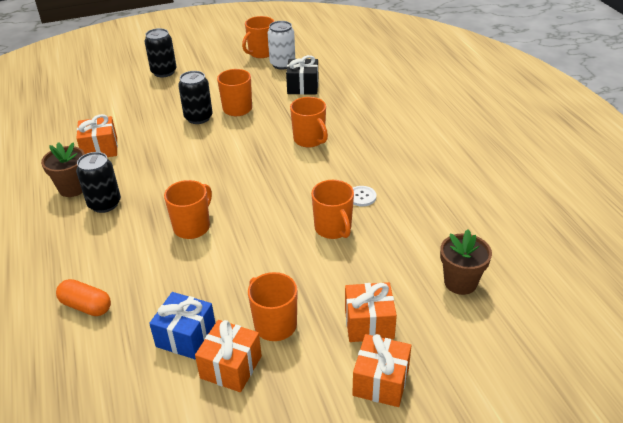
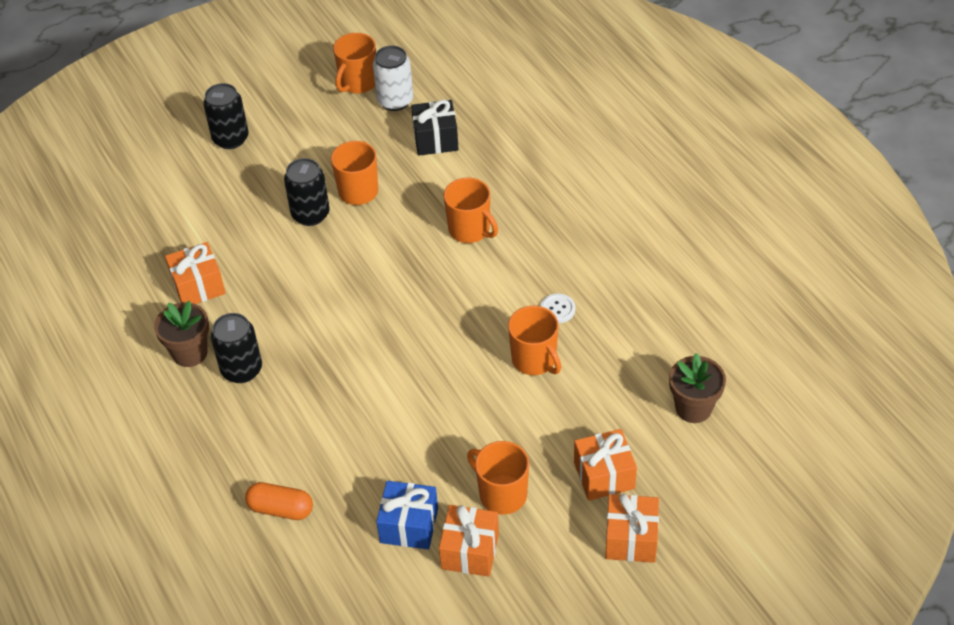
camera: 10 degrees left, 10 degrees up
orange mug [164,180,212,239] -> none

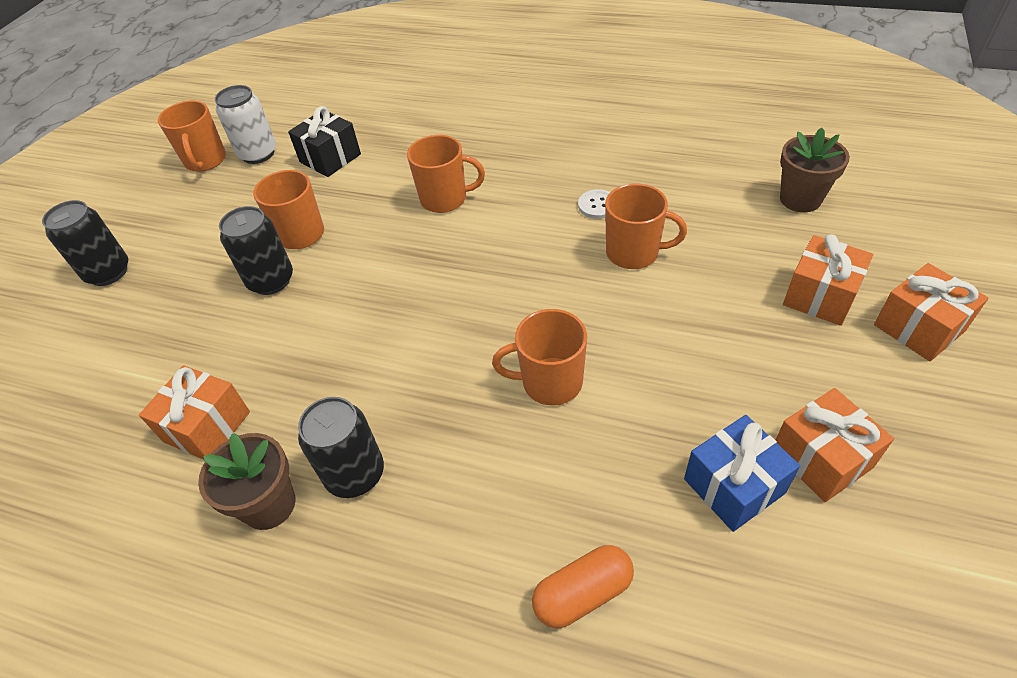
camera: 40 degrees left, 0 degrees up
orange mug [467,441,529,515] -> orange mug moved to [492,309,587,405]

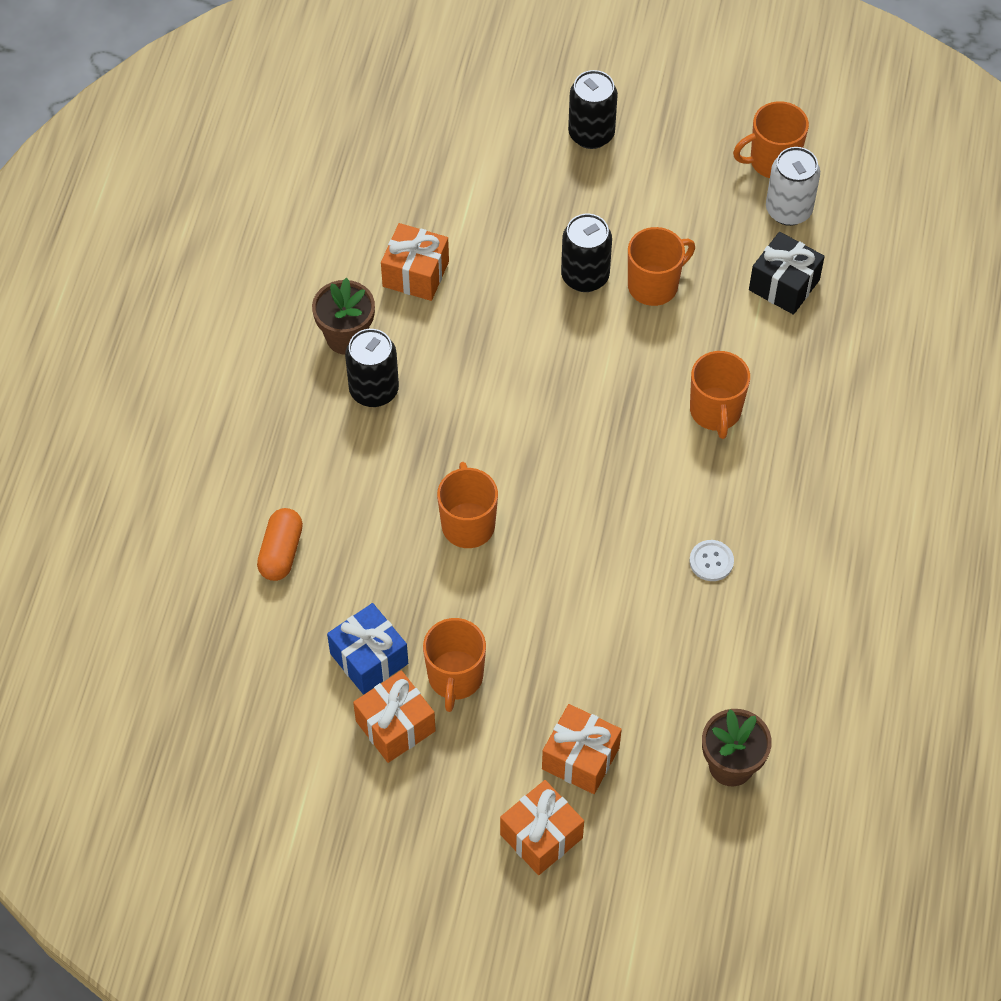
camera: 80 degrees right, 10 degrees up
orange capsule [532,545,634,628] -> orange capsule turned 45 degrees clockwise [257,508,303,581]
orange mug [605,184,687,269] -> orange mug moved to [423,618,486,712]

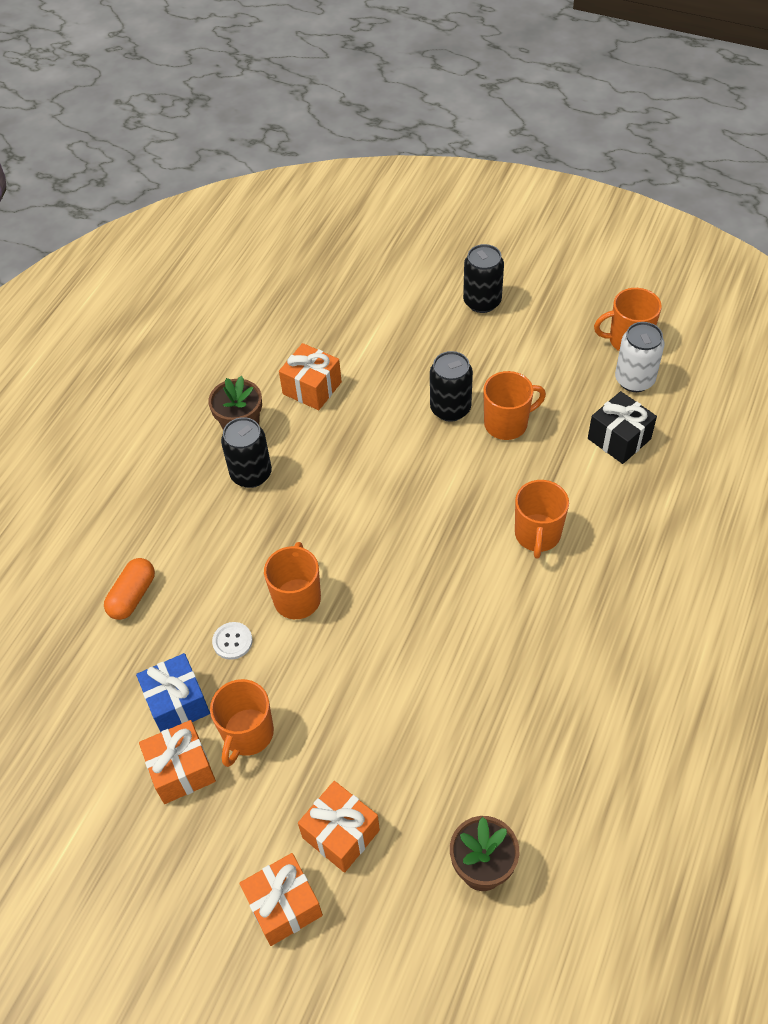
camera: 15 degrees right, 5 degrees down
white button [689,540,734,581] -> white button moved to [212,622,253,660]

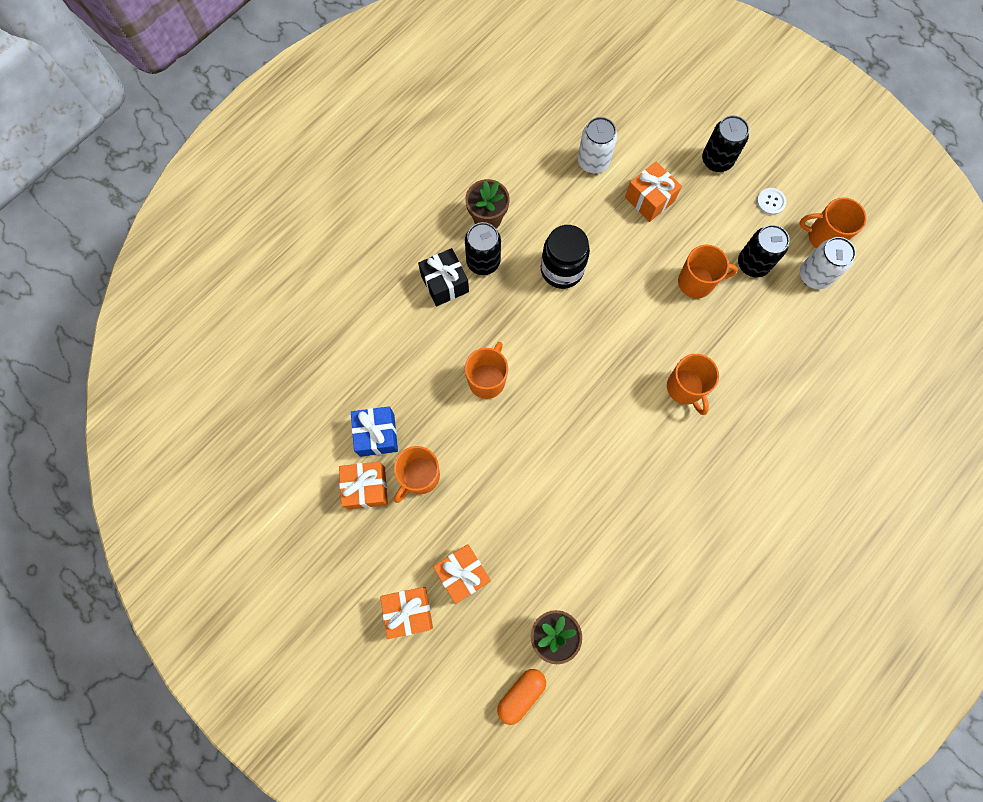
camera: 15 degrees right, 20 degrees up
orange capsule [104,558,155,620] -> orange capsule moved to [497,669,546,725]
white button [212,622,253,660] -> white button moved to [757,188,786,215]
orange gift [279,343,342,410] -> orange gift moved to [625,161,682,222]
black can [430,351,473,422] -> black can moved to [738,225,790,278]
orange mug [515,480,569,559] -> orange mug turned 45 degrees counterclockwise [667,354,719,415]
black gift [588,391,657,464] -> black gift moved to [418,248,469,306]
none -> black jar [541,225,590,289]
none -> white can [578,117,617,174]

